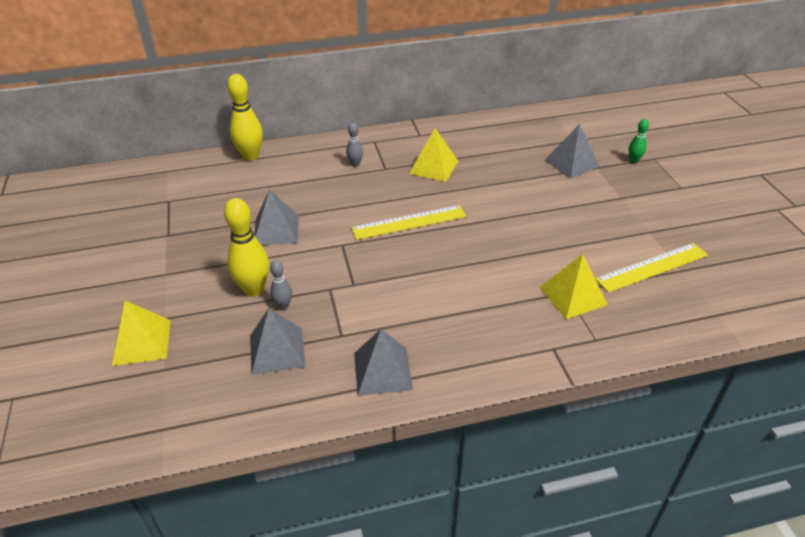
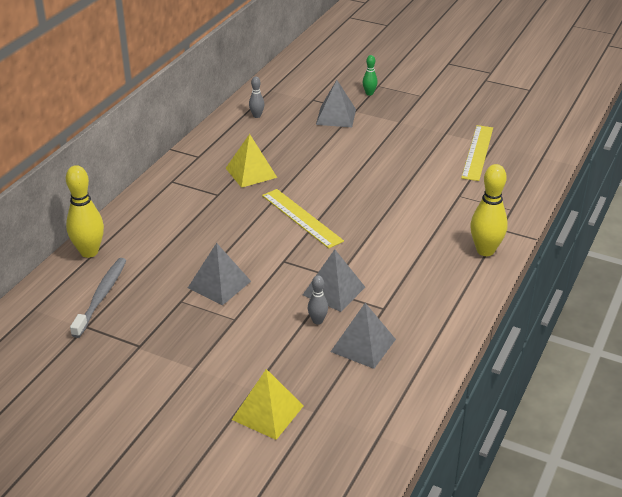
camera: 50 degrees left, 5 degrees down
yellow bowling pin [224,198,269,297] -> yellow bowling pin moved to [470,164,508,256]
grey bowling pin [346,123,363,167] -> grey bowling pin moved to [249,77,264,118]
yellow ruler [351,205,467,240] -> yellow ruler turned 60 degrees counterclockwise [262,189,344,249]
grey pyramid [354,329,413,396] -> grey pyramid moved to [303,249,365,312]
yellow pyramid [539,254,608,319] -> none
none -> grey toothbrush [70,258,127,338]

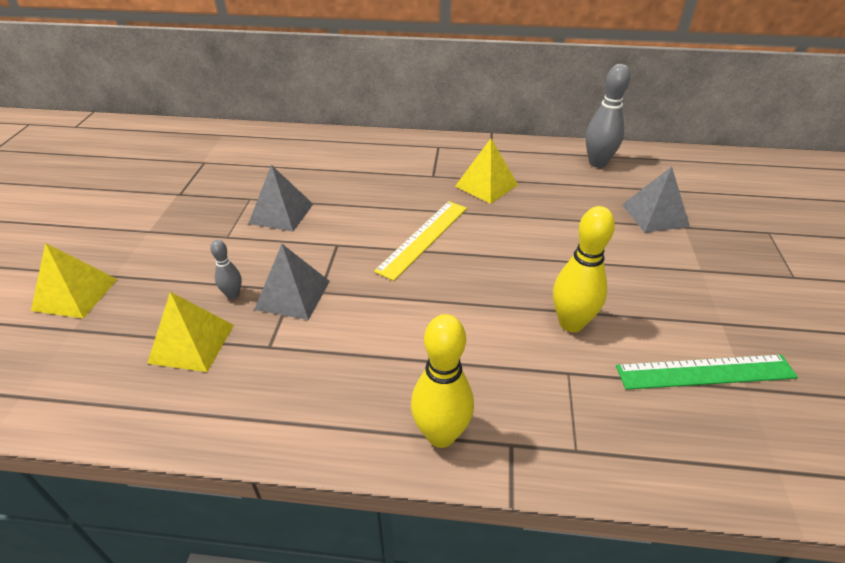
camera: 70 degrees right, 5 degrees up
yellow bowling pin [66,165,104,258] -> yellow bowling pin moved to [553,206,615,332]
grey toothbrush [70,258,127,338] -> none
grey bowling pin [249,77,264,118] -> grey bowling pin [585,64,630,168], size x1.92
grey pyramid [331,303,396,369] -> yellow pyramid [147,292,234,372]
green bowling pin [362,55,378,96] -> none
yellow ruler [461,125,493,181] -> green ruler [616,354,798,390]

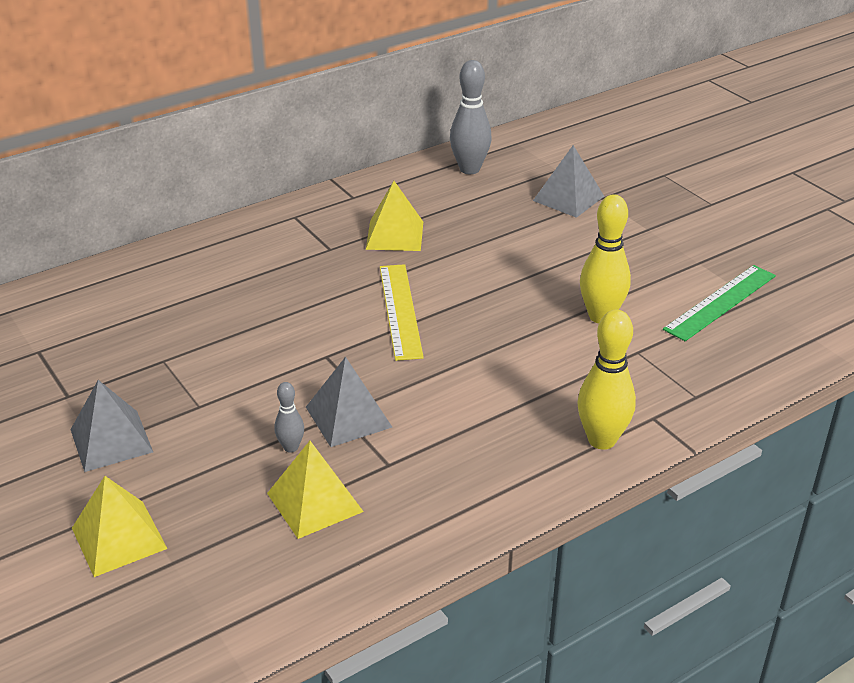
camera: 40 degrees left, 5 degrees down
grey pyramid [248,165,313,232] -> grey pyramid moved to [70,380,153,472]

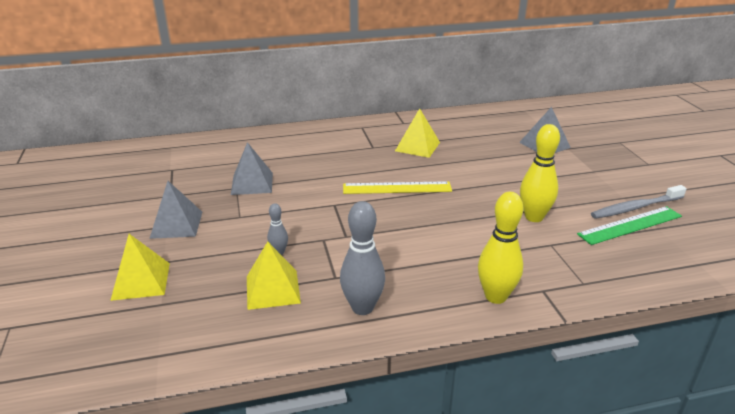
camera: 20 degrees right, 5 degrees down
grey pyramid [306,356,392,447] -> grey pyramid moved to [231,142,273,195]
yellow ruler [380,264,424,361] -> yellow ruler turned 75 degrees clockwise [343,181,452,194]
grey bowling pin [450,60,492,174] -> grey bowling pin moved to [340,201,385,315]
none -> grey toothbrush [591,185,687,219]

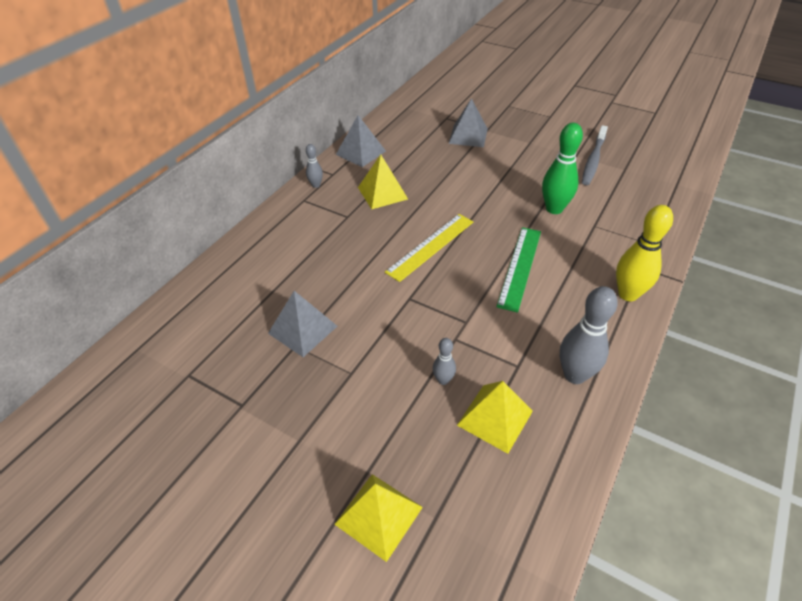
camera: 45 degrees left, 15 degrees up
grey pyramid [149,181,202,239] -> grey pyramid moved to [336,115,386,167]
yellow bowling pin [520,124,560,222] -> green bowling pin [542,123,583,214]
green ruler [577,206,682,245] -> green ruler moved to [496,227,541,313]
none -> grey bowling pin [306,144,323,188]

